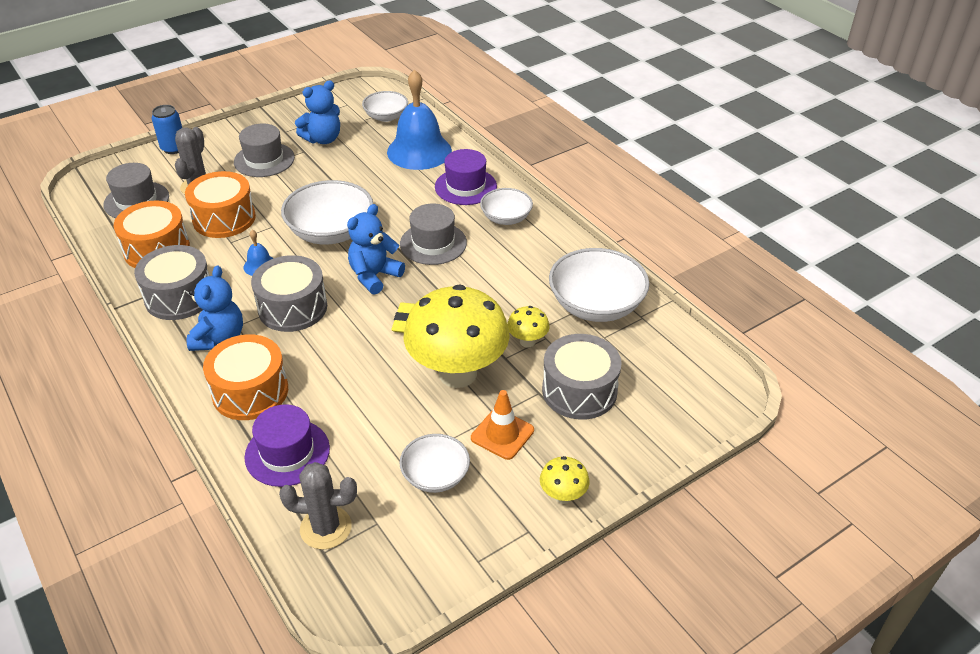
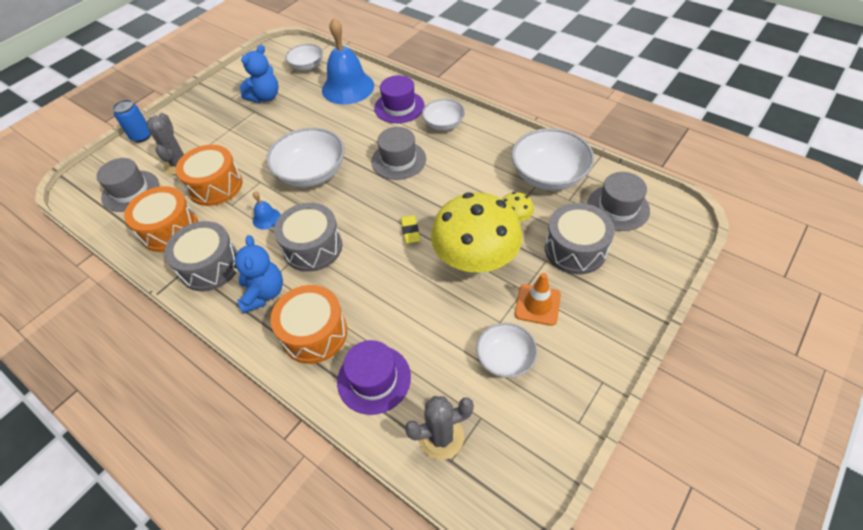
camera: 15 degrees left, 10 degrees up
grey hat [234,124,295,177] -> grey hat moved to [587,172,650,231]
blue teddy bear [347,204,405,295] -> none
yellow mushroom [540,456,590,504] -> none

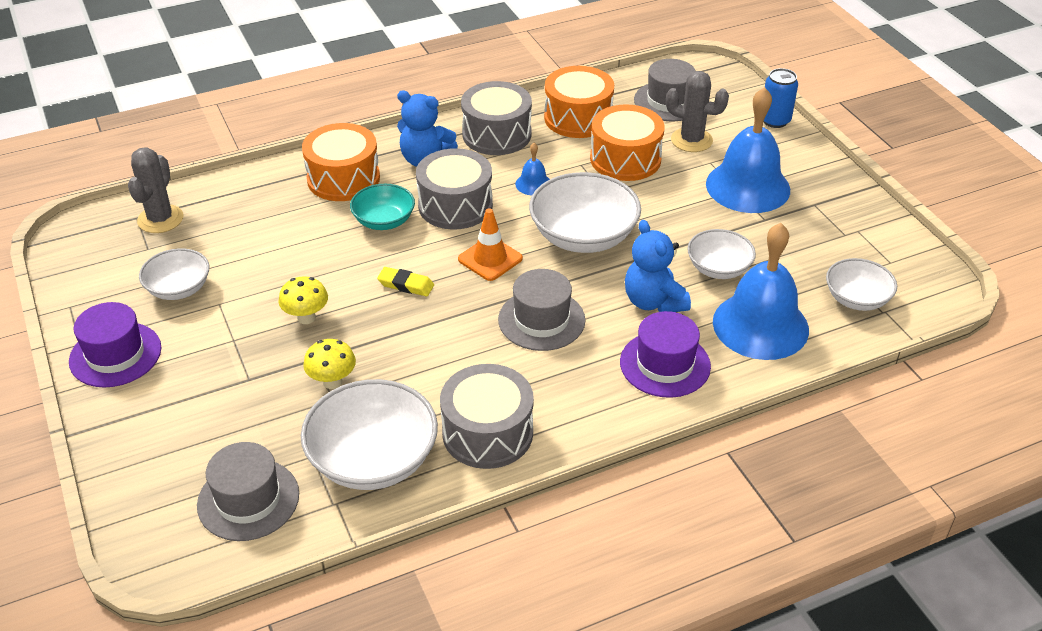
camera: 115 degrees right, 10 degrees down
blue teddy bear [239,45,279,103] -> blue teddy bear moved to [625,220,691,312]
purple hat [337,340,411,415] -> purple hat moved to [69,302,161,388]
white bowl [422,99,465,131] -> white bowl moved to [687,229,756,279]
yellow mushroom [431,192,522,277] -> yellow mushroom [279,276,328,324], size x0.43
orange traffic cone [515,273,561,326] -> orange traffic cone moved to [458,208,523,281]
grey drum [545,203,615,274] -> grey drum moved to [440,364,534,469]
none -> turquoise bowl [350,184,415,230]
none -> blue bell [706,87,790,213]

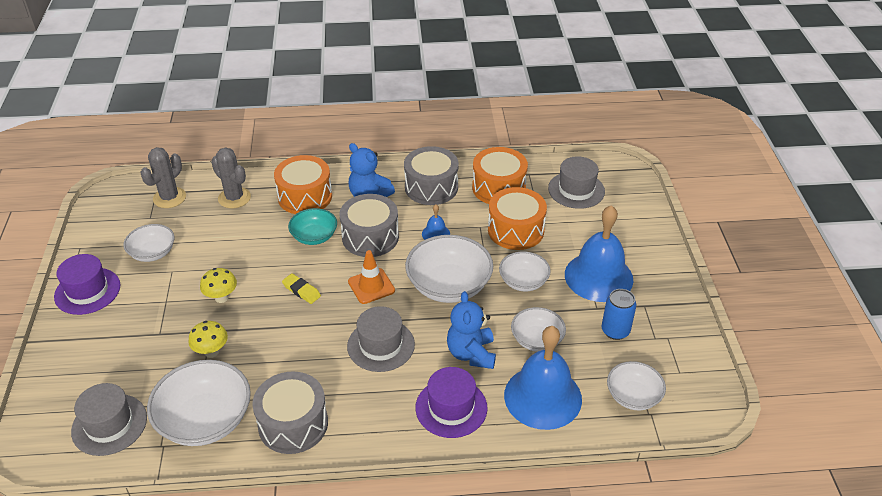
camera: 20 degrees right, 0 degrees up
grey cactus [666,71,729,152] -> grey cactus moved to [211,147,251,208]
blue can [764,68,798,128] -> blue can moved to [602,289,636,340]
none -> white bowl [499,251,551,291]

